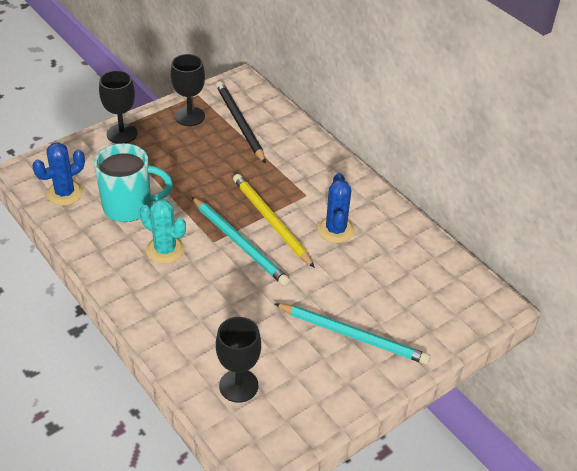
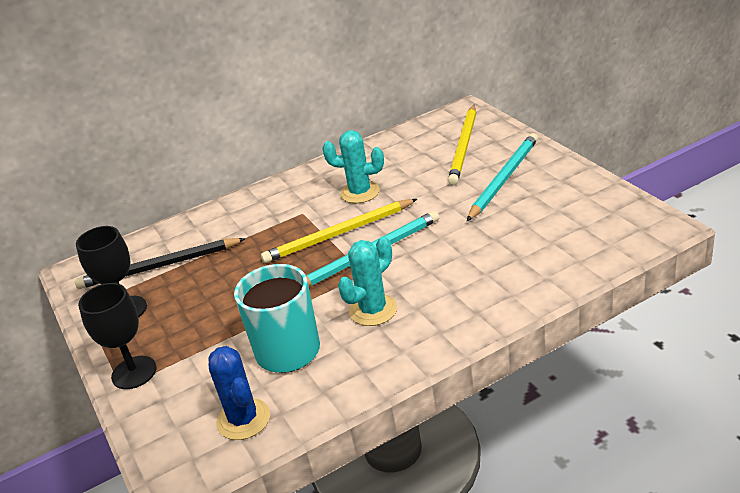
camera: 75 degrees left, 10 degrees down
black goblet [216,317,261,403] -> none
blue cactus [317,173,355,243] -> turquoise cactus [322,130,384,203]
none -> yellow pencil [448,105,476,185]

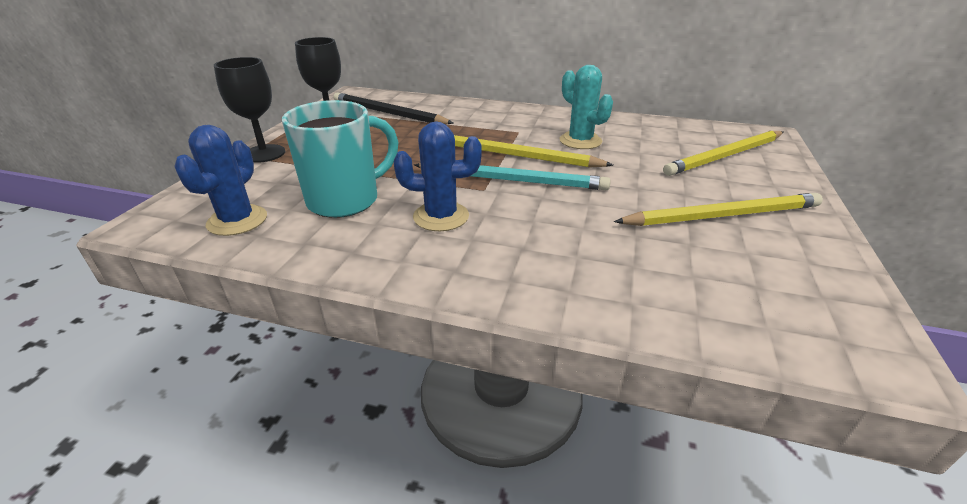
camera: 40 degrees right, 0 degrees up
turquoise cactus [338,236,397,326] -> blue cactus [394,122,482,231]
turquoise pencil [467,133,538,221] -> none
none -> yellow pencil [614,193,823,226]

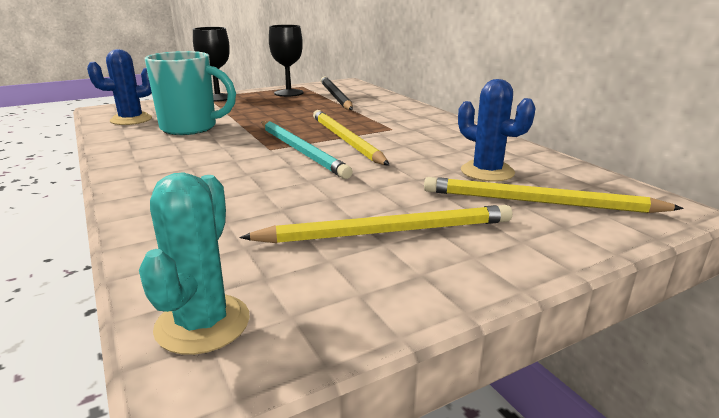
camera: 45 degrees right, 10 degrees down
blue cactus [394,122,482,231] -> blue cactus moved to [458,79,536,182]
turquoise cactus [559,65,613,149] -> turquoise cactus moved to [139,172,250,355]
yellow pencil [614,193,823,226] -> yellow pencil turned 45 degrees counterclockwise [240,205,513,243]

